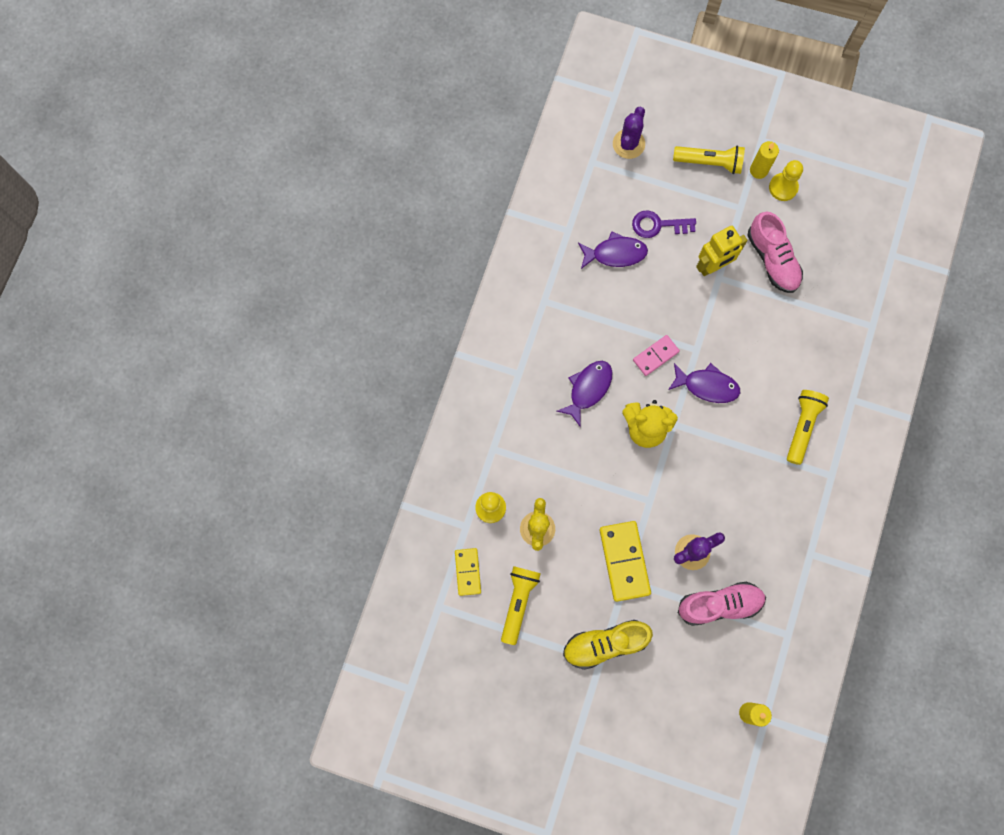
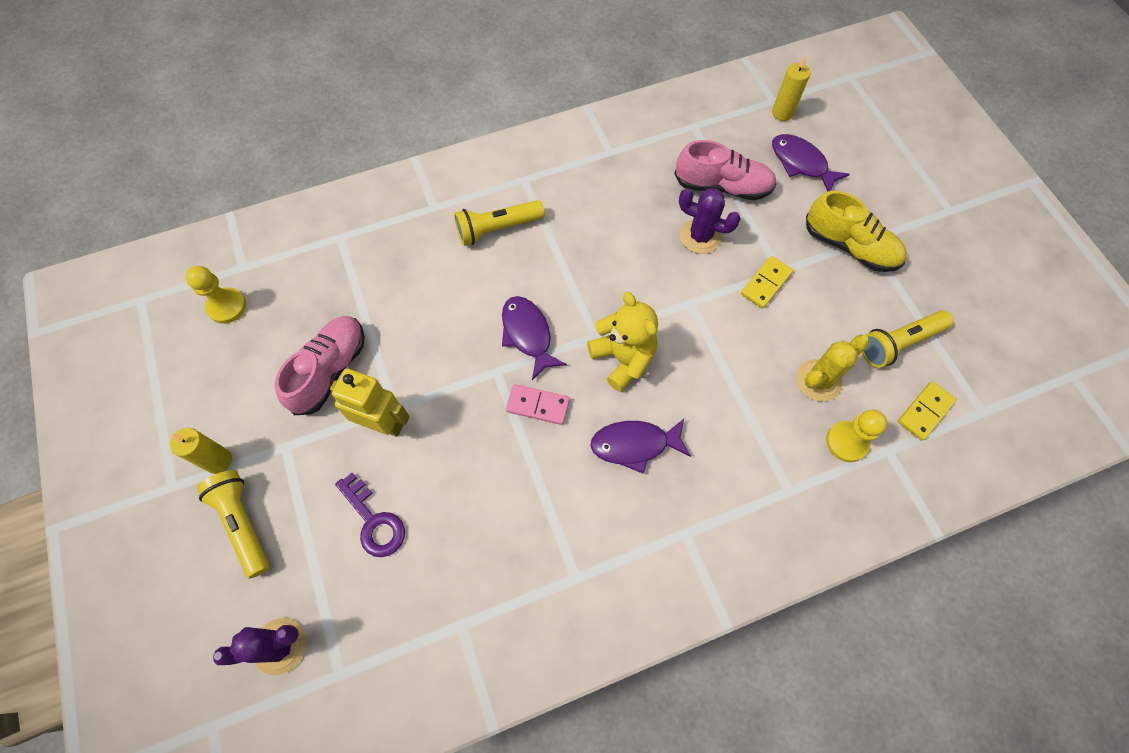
camera: 130 degrees left, 10 degrees down
purple fish [578,231,648,269] -> purple fish moved to [772,134,850,192]
yellow domino [599,521,651,602] -> yellow domino [741,256,793,309], size x0.60
pink shoe [678,582,766,626] -> pink shoe turned 150 degrees clockwise [674,140,777,200]
yellow pawn [769,160,803,201] -> yellow pawn moved to [185,266,246,324]

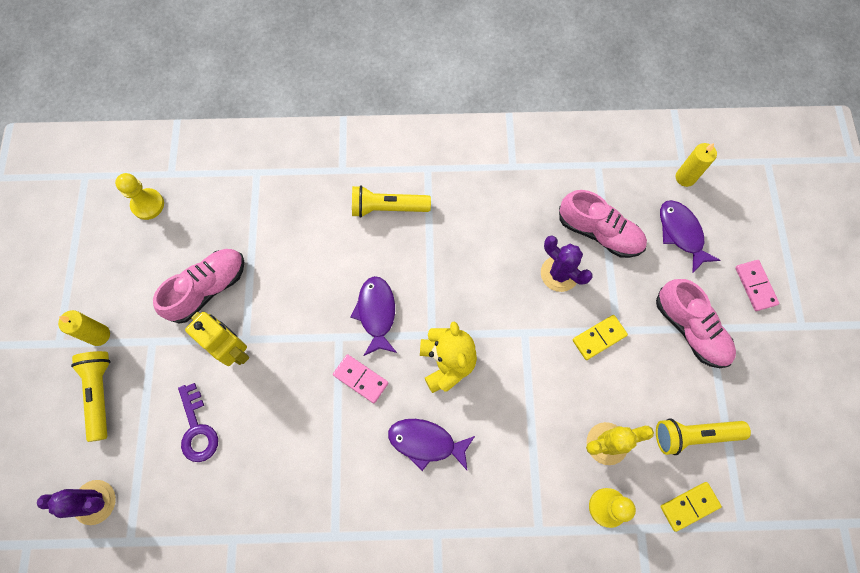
camera: 20 degrees right, 5 degrees up
yellow shoe [806,191,907,272] -> pink shoe [656,279,736,368]
none -> pink domino [735,260,779,311]

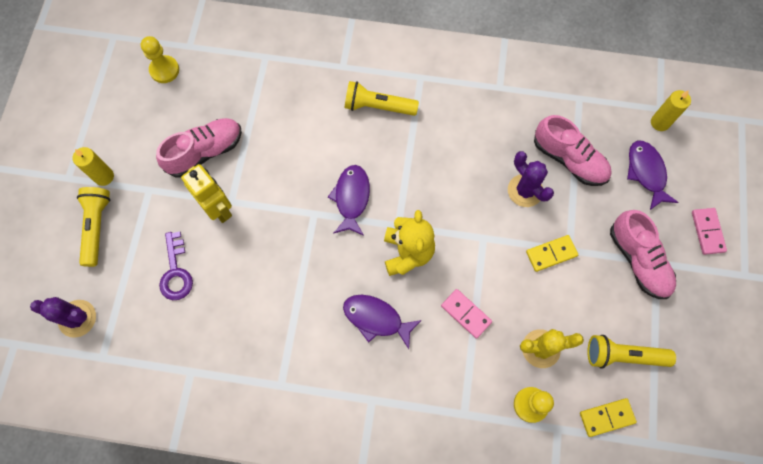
camera: 10 degrees right, 0 degrees up
pink domino [333,354,388,403] -> pink domino moved to [441,289,492,339]

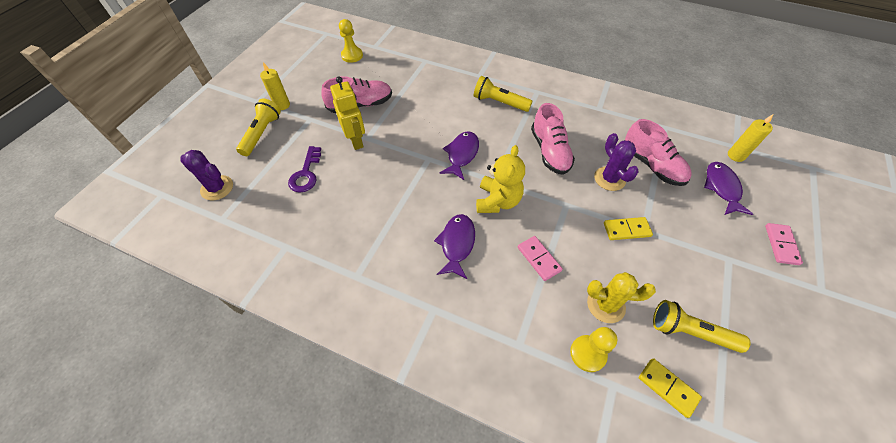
camera: 15 degrees right, 15 degrees down
purple fish [343,295,422,349] -> purple fish turned 60 degrees clockwise [434,214,475,279]
yellow domino [580,398,637,437] -> yellow domino turned 45 degrees clockwise [639,358,702,418]
pink shoe [610,210,676,299] -> pink shoe moved to [531,103,575,175]

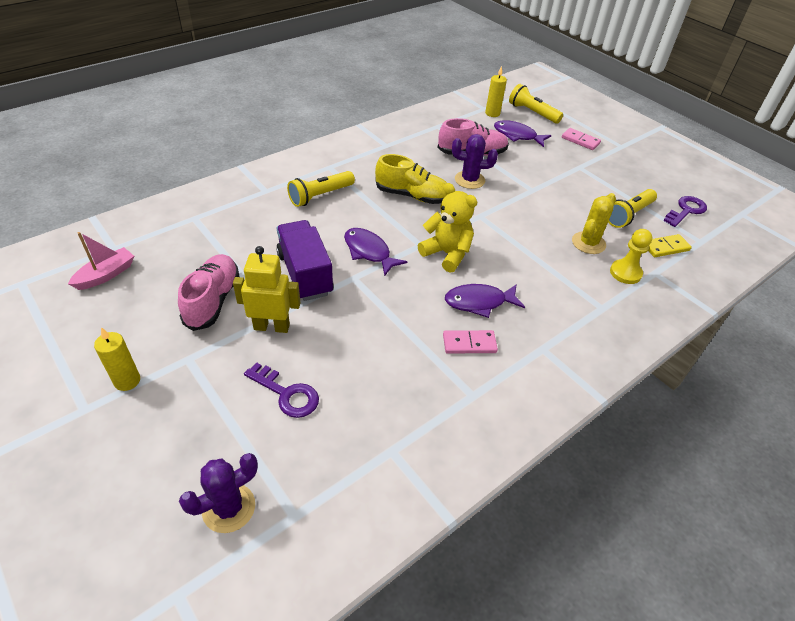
camera: 65 degrees left, 10 degrees down
yellow flashlight [236,98,281,156] -> yellow flashlight moved to [509,84,563,124]
yellow pawn [339,19,363,63] -> pink boat [68,232,134,290]
purple fish [434,214,475,279] -> purple fish turned 45 degrees counterclockwise [445,284,525,318]
pink domino [518,236,563,281] -> pink domino moved to [443,330,498,354]
pink shoe [531,103,575,175] -> yellow shoe [375,154,447,204]
yellow domino [604,217,653,240] -> none
none -> purple truck [276,220,334,301]
none -> purple key [664,196,707,227]

